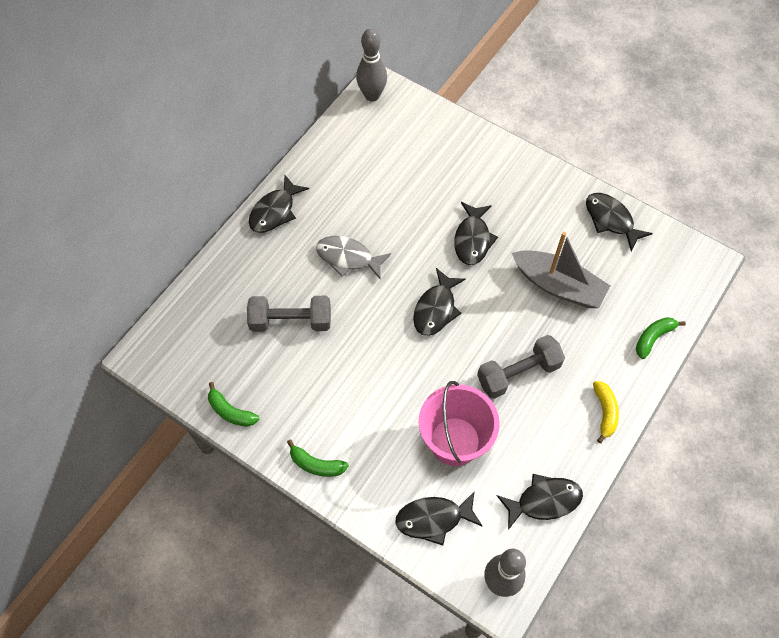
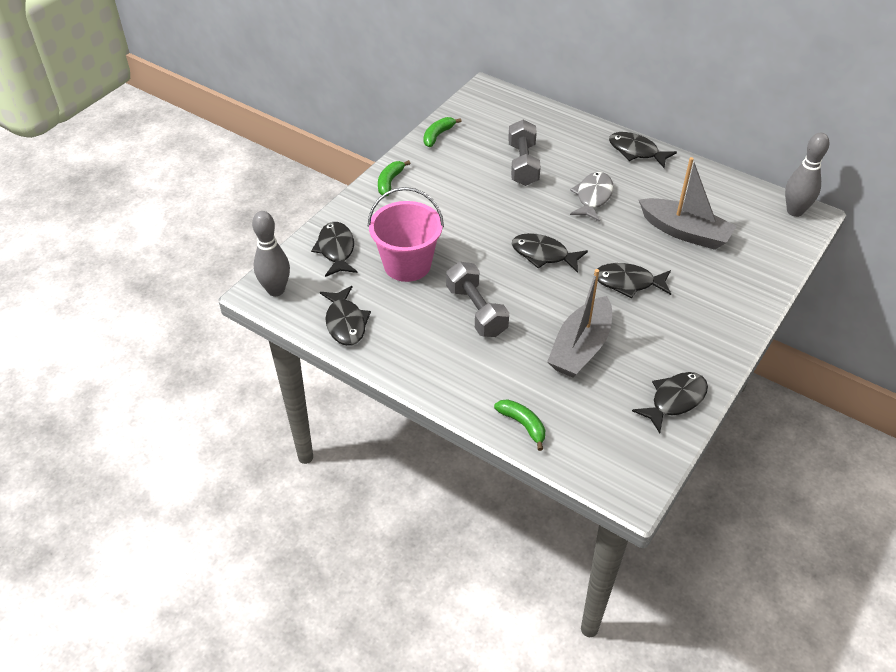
camera: 90 degrees right, 15 degrees down
yellow banana [593,381,619,443] -> none
none -> grey boat [639,157,737,250]

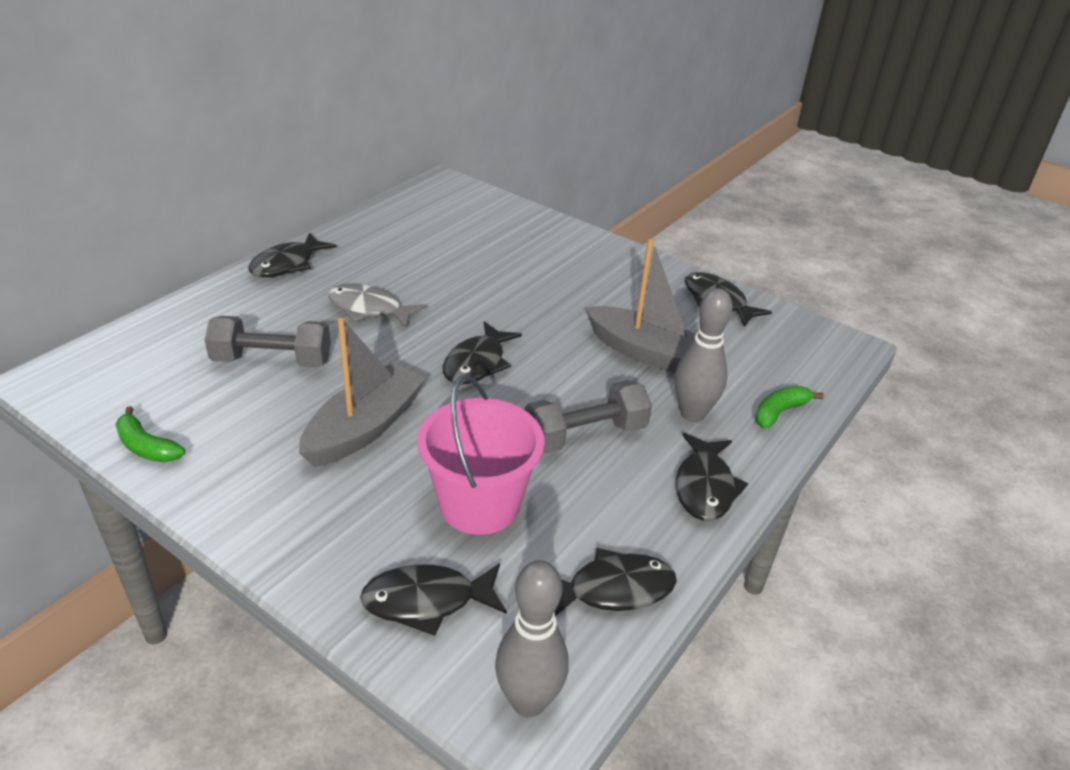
camera: 90 degrees left, 10 degrees down
green banana [378,160,411,196] -> none
black fish [598,263,671,298] -> black fish moved to [676,433,748,521]
grey boat [639,157,737,250] -> grey boat moved to [299,318,426,467]
grey bowling pin [785,133,829,217] -> grey bowling pin moved to [675,288,733,422]

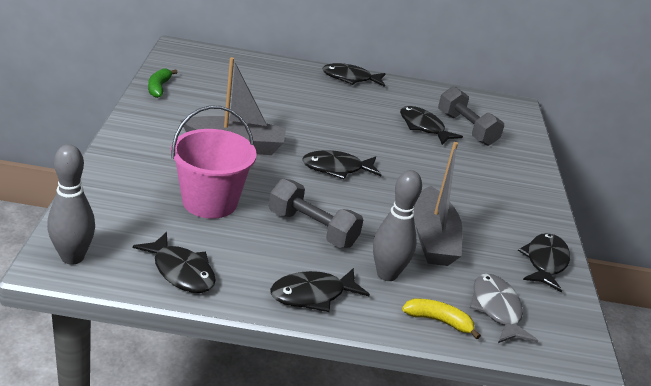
camera: 55 degrees right, 5 degrees down
grey dumbbell [205,316,331,368] -> grey dumbbell moved to [438,86,504,146]
grey fish [328,283,427,329] -> grey fish moved to [470,274,538,343]
black fish [360,563,507,636] -> black fish moved to [400,106,463,145]
green banana [755,386,824,429] -> yellow banana [402,299,481,339]

